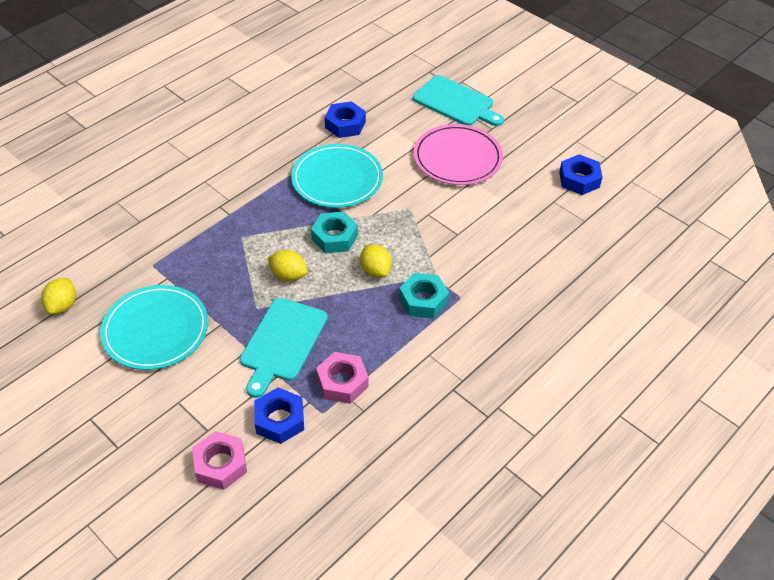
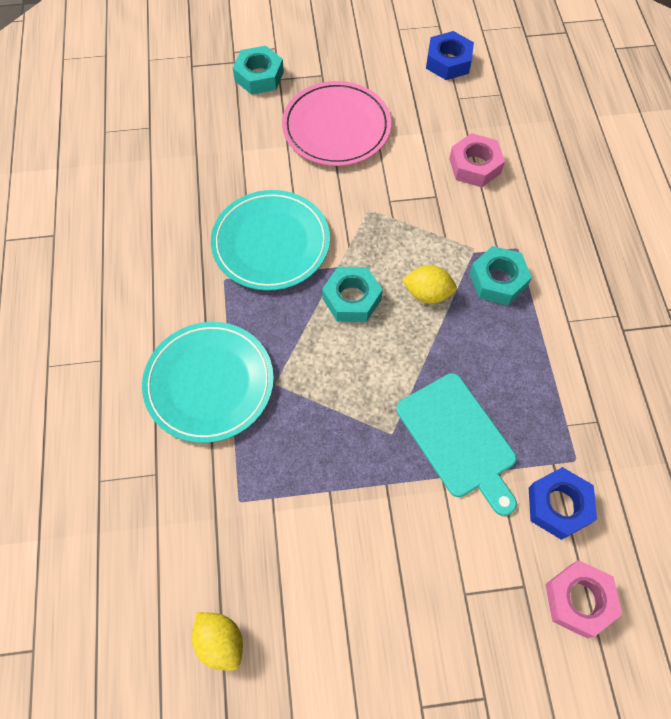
camera: 50 degrees left, 15 degrees up
turquoise plate [100,285,208,370] -> turquoise plate moved to [142,322,274,443]
yellow lemon [268,250,307,281] -> none
pink nut [316,352,368,404] -> pink nut moved to [449,133,505,187]
blue nut [325,101,366,138] -> none
turquoise cutting board [413,75,504,126] -> turquoise nut [233,46,284,95]

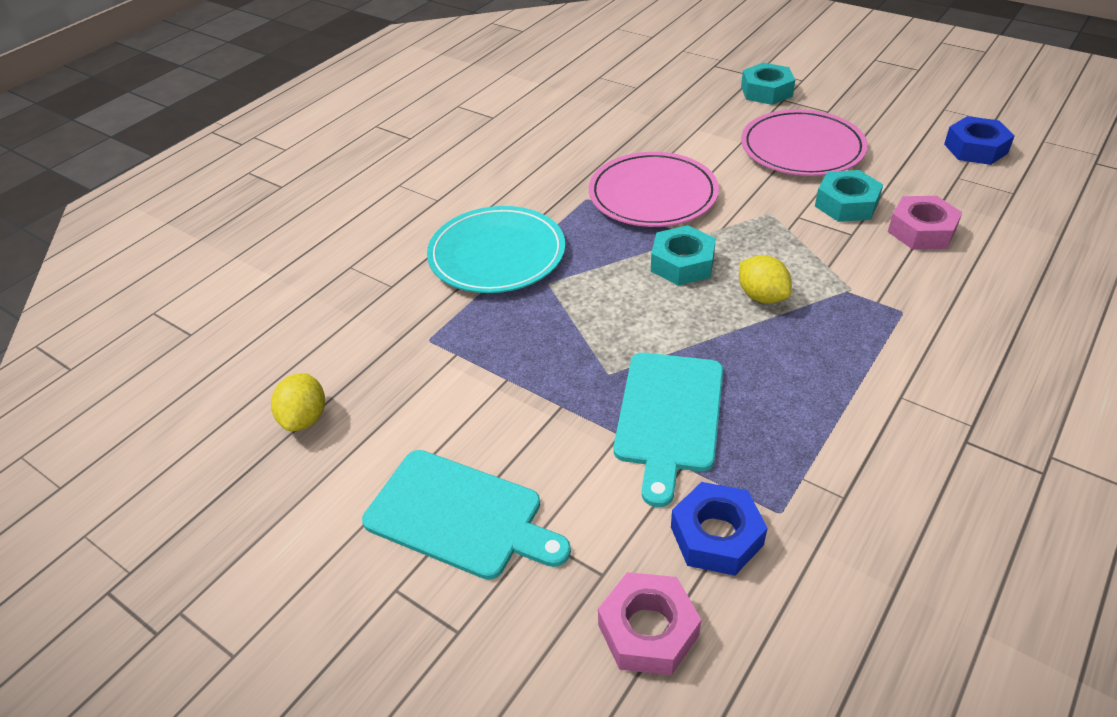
camera: 45 degrees right, 20 degrees down
turquoise plate [211,190,330,291] -> pink plate [589,152,719,227]
turquoise nut [470,246,532,305] -> turquoise nut moved to [815,170,883,222]
none -> turquoise cutting board [362,450,571,580]

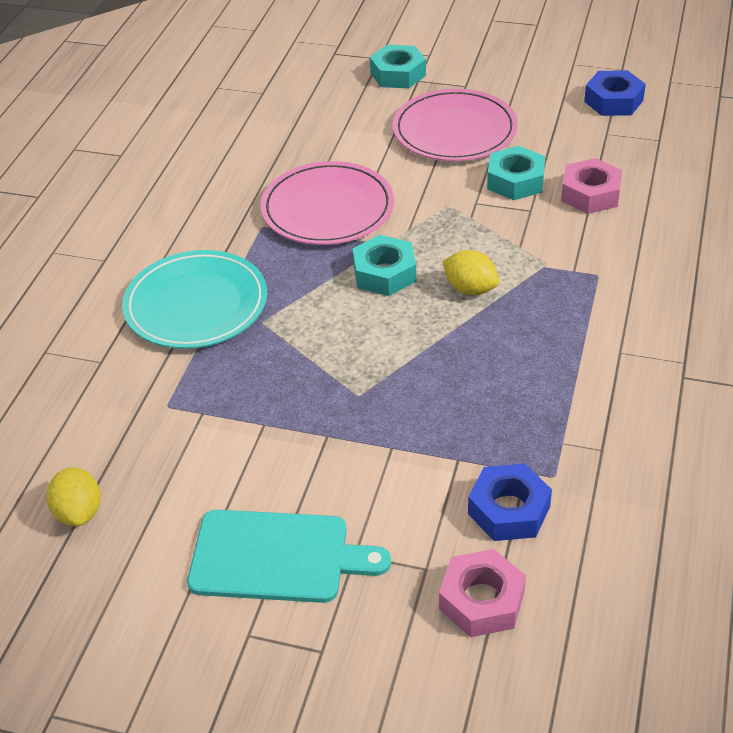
camera: 20 degrees left, 0 degrees up
turquoise cutting board [614,353,723,507] -> none

